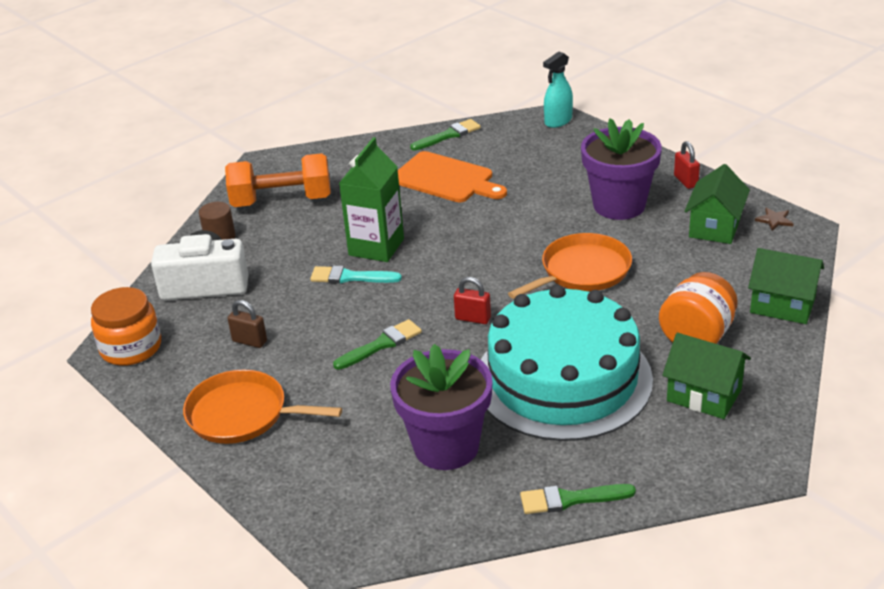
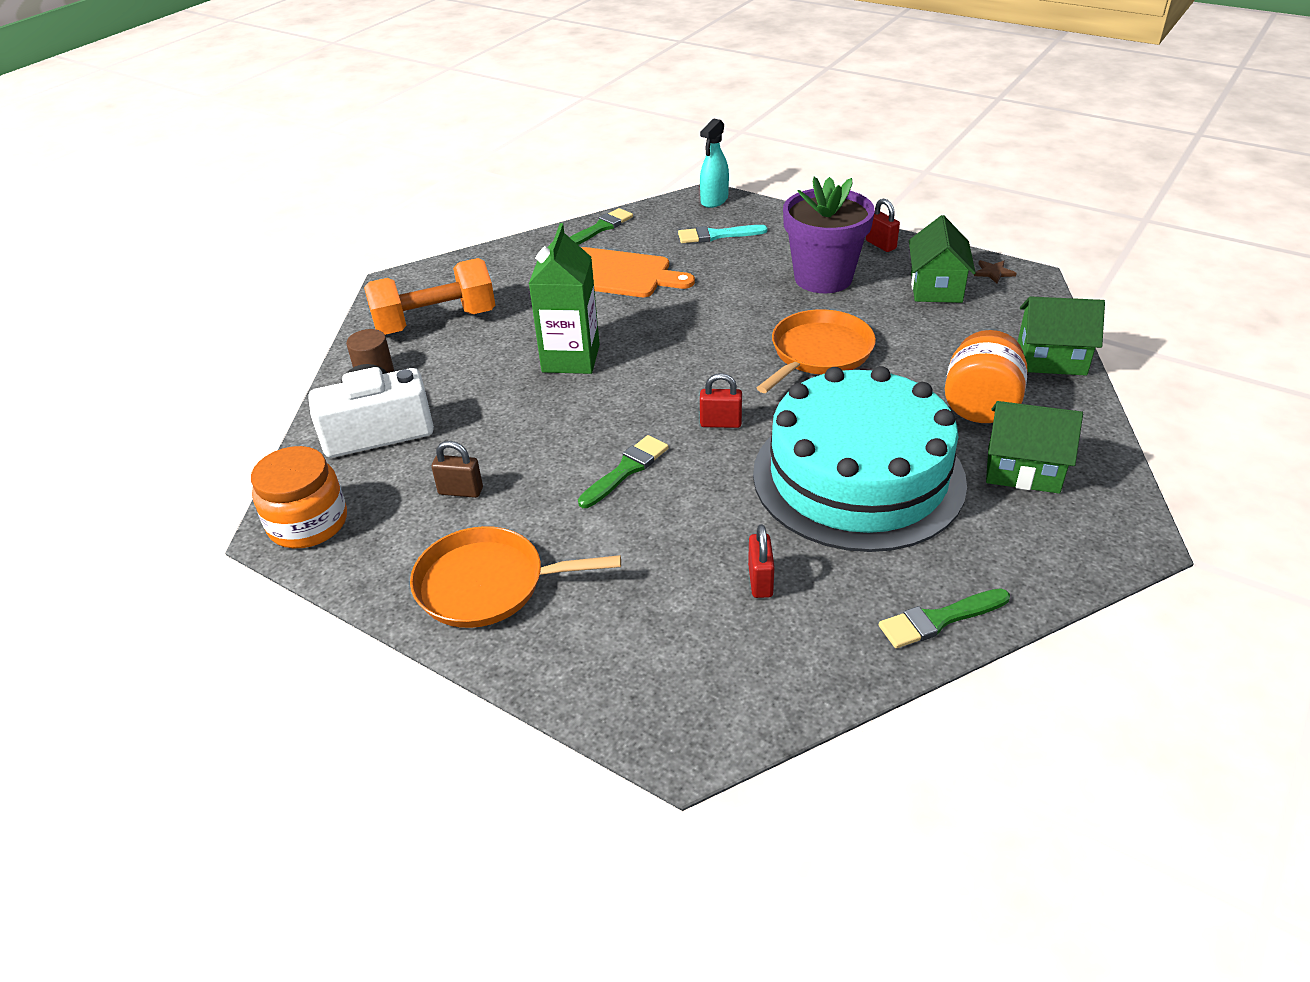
camera: 15 degrees left, 5 degrees up
turquoise brush [310,265,402,284] -> turquoise brush moved to [678,225,767,243]
purple flower pot [390,344,493,470] -> red padlock [748,524,775,598]

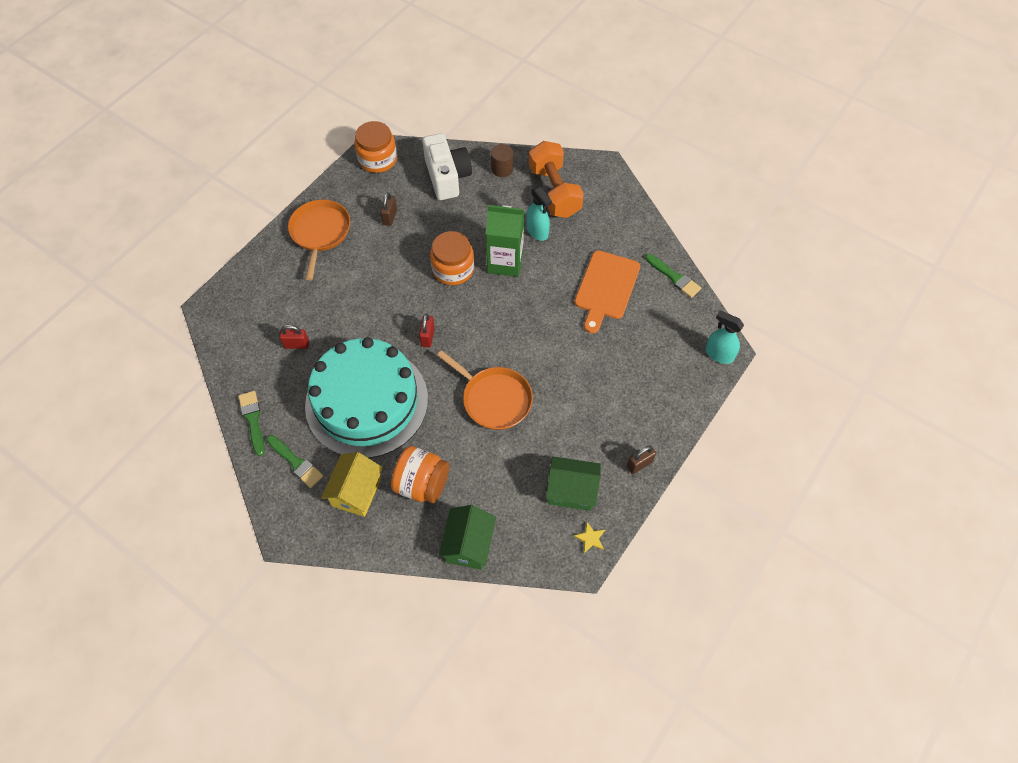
camera: 90 degrees right, 20 degrees up
green brush [578,435,669,508] -> green brush moved to [266,435,323,488]
turquoise brush [678,225,767,243] -> none
purple flower pot [783,177,875,293] -> none
red padlock [866,199,900,252] -> brown padlock [627,445,656,474]
brown star [974,260,1017,284] -> yellow star [574,522,605,553]
green house [986,401,1083,494] -> yellow house [321,452,383,517]
none -> orange jar [430,231,474,285]
none -> turquoise spray bottle [526,187,552,241]

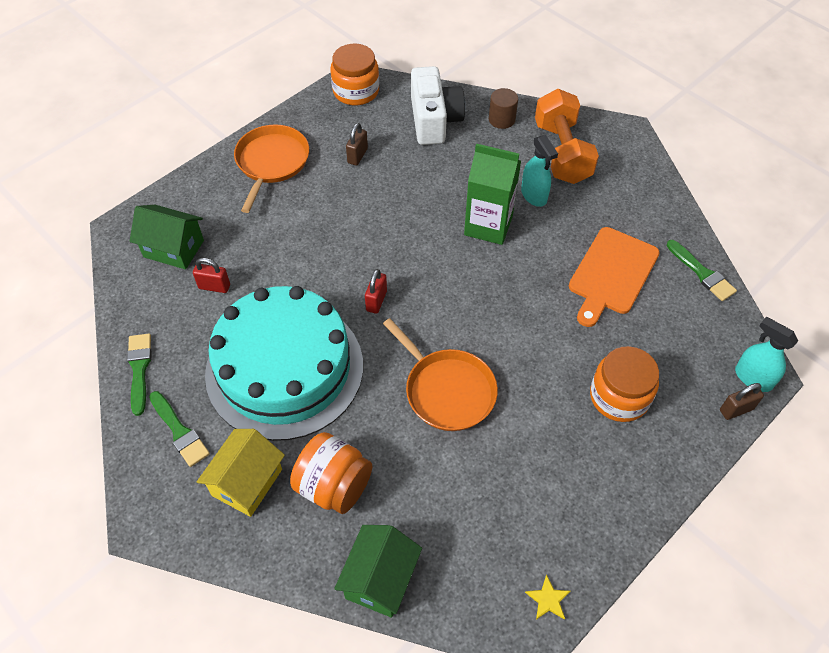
camera: 10 degrees right, 5 degrees down
orange jar [430,231,474,285] -> orange jar moved to [590,346,659,422]
green house [546,457,601,511] -> green house moved to [130,205,204,270]
brown padlock [627,445,656,474] -> brown padlock moved to [720,383,764,420]

